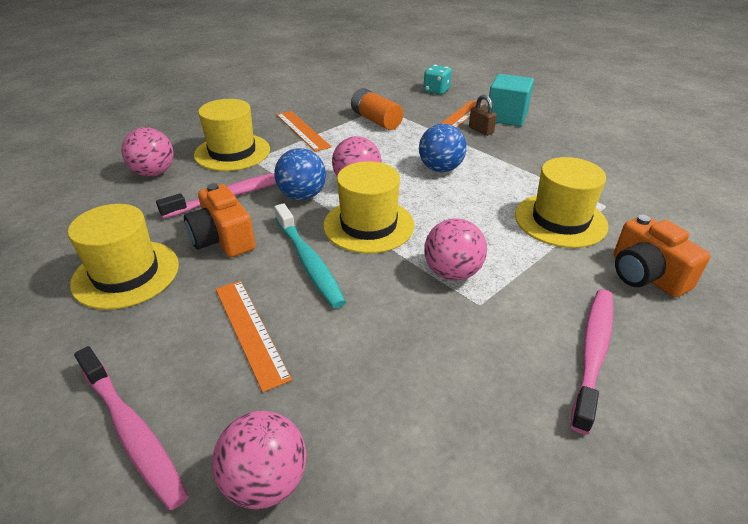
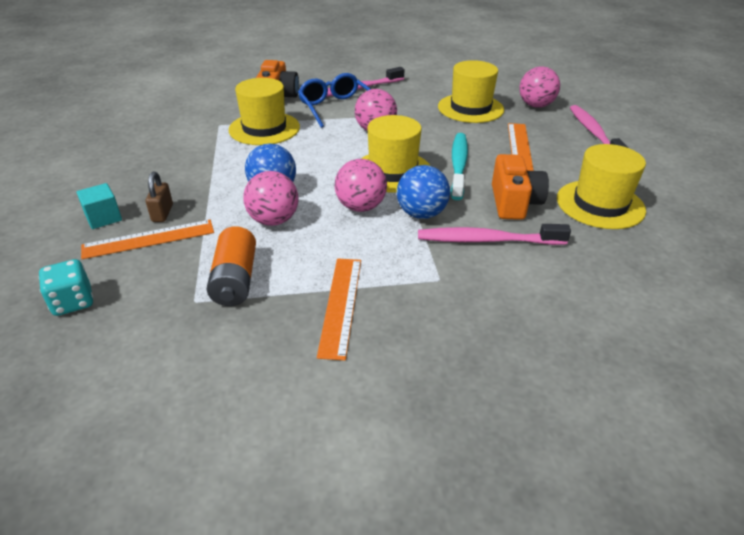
camera: 145 degrees left, 0 degrees up
pink ball [121,127,174,176] -> pink ball moved to [243,171,298,226]
yellow hat [194,99,270,171] -> yellow hat moved to [438,60,504,123]
turquoise cube [487,74,534,127] -> turquoise cube [77,183,122,229], size x0.61
none -> blue glasses [298,73,371,128]

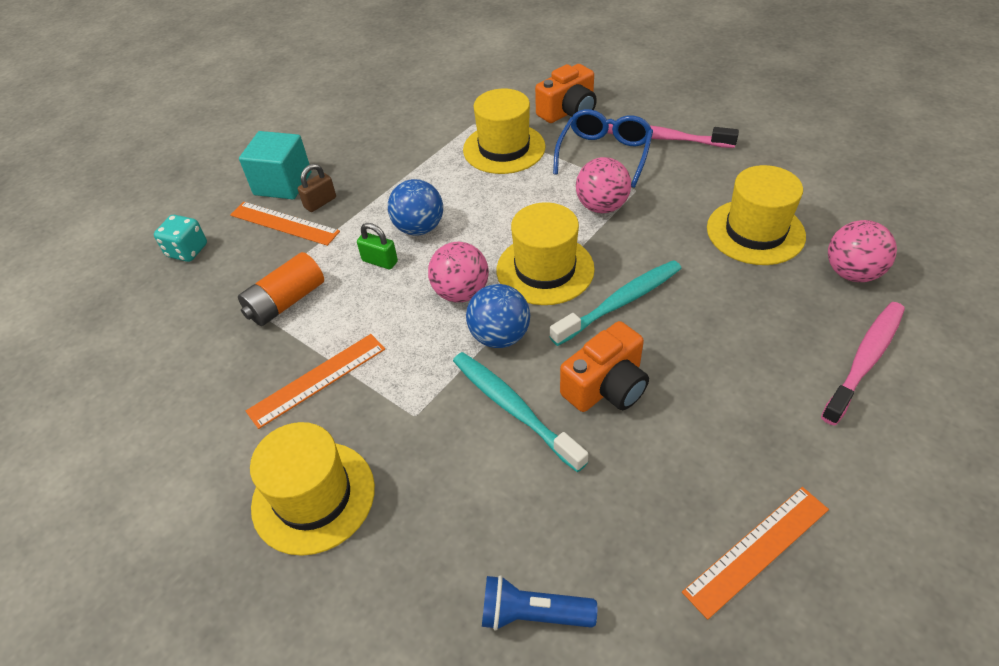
camera: 50 degrees right, 10 degrees up
turquoise cube [77,183,122,229] -> turquoise cube [239,131,312,199], size x1.64
pink ball [243,171,298,226] -> green padlock [357,223,398,270]
pink toothbrush [418,224,571,245] -> turquoise toothbrush [453,352,588,472]
orange ruler [508,123,534,171] -> orange ruler moved to [682,487,829,620]
yellow hat [557,144,646,229] -> yellow hat moved to [250,422,375,556]
none -> blue flashlight [482,575,597,631]

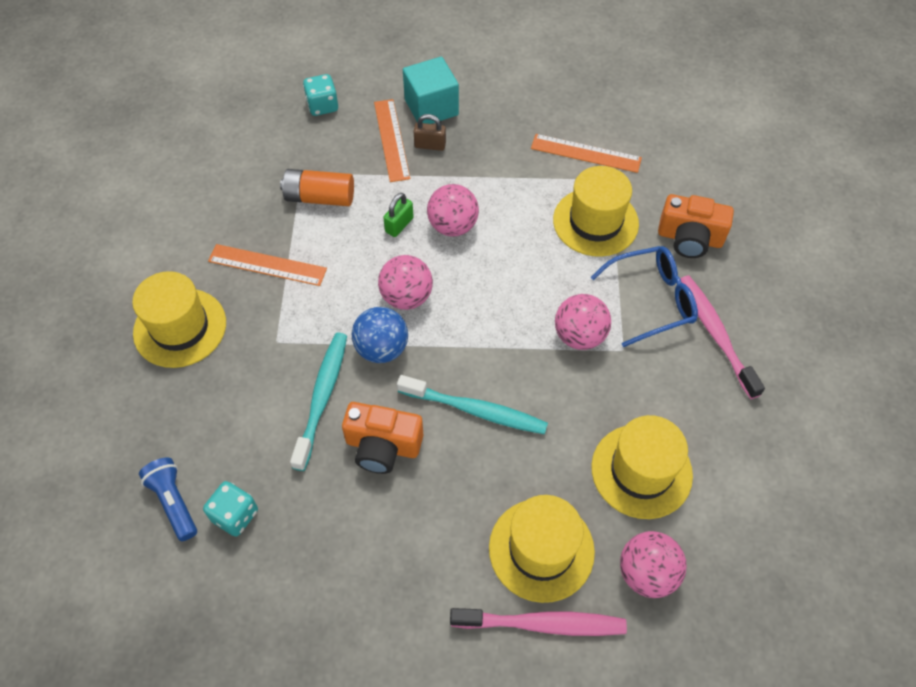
camera: 50 degrees right, 10 degrees up
green padlock [357,223,398,270] -> green padlock turned 45 degrees clockwise [383,193,414,237]
blue ball [388,179,443,235] -> pink ball [427,184,479,237]
yellow hat [497,202,595,305] -> yellow hat moved to [489,495,595,603]
orange ruler [682,487,829,620] -> orange ruler moved to [531,134,642,173]
none -> turquoise dice [203,481,258,536]

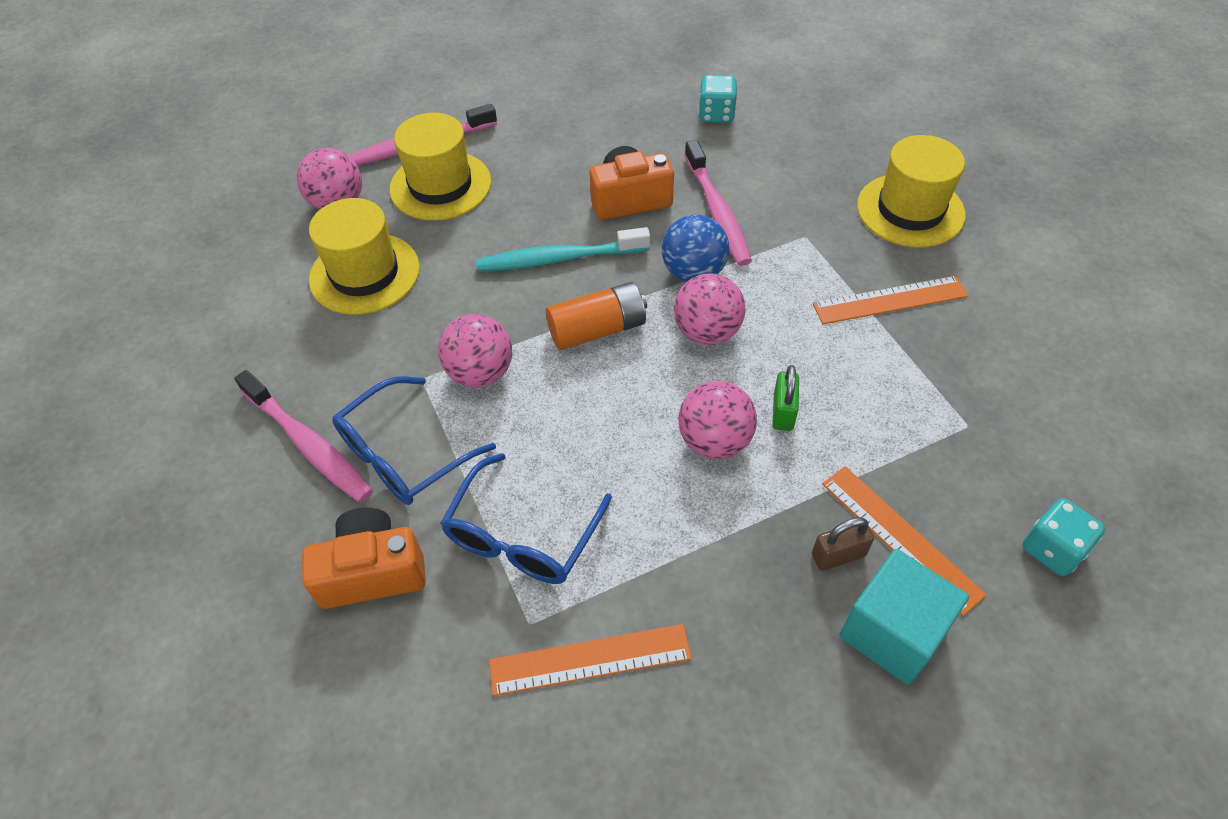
camera: 155 degrees right, 5 degrees down
blue flashlight [139,457,197,541] -> none
orange battery [280,169,354,206] -> orange battery moved to [546,282,647,350]
turquoise toothbrush [290,333,347,471] -> pink toothbrush [685,140,752,266]
yellow hat [553,166,639,257] -> blue glasses [440,453,612,584]

